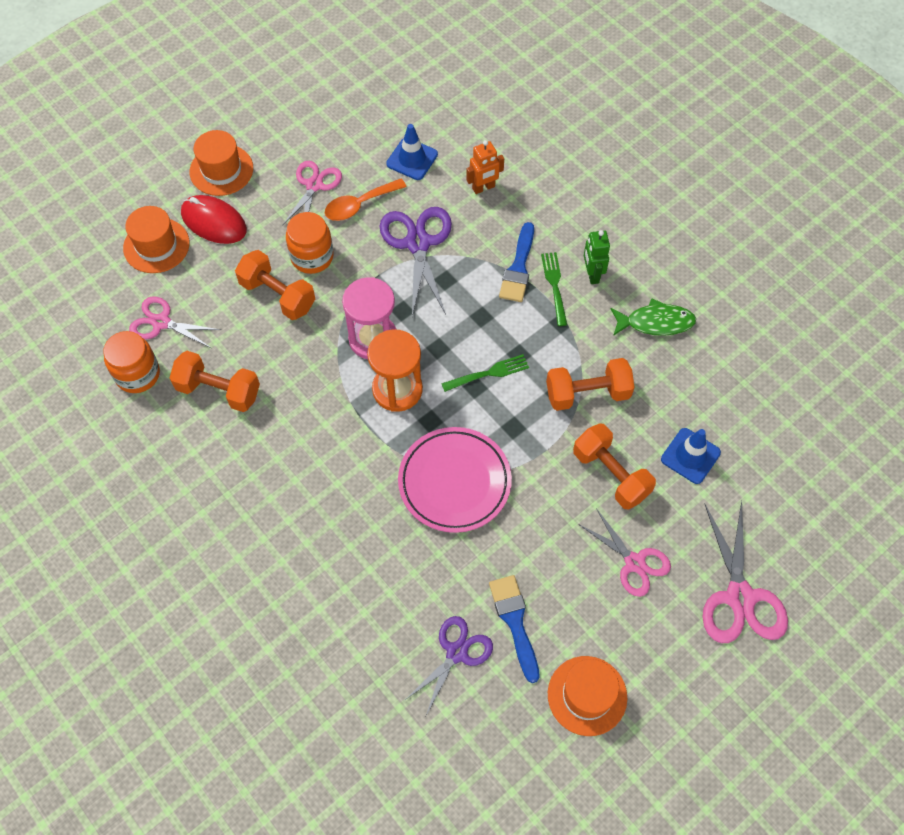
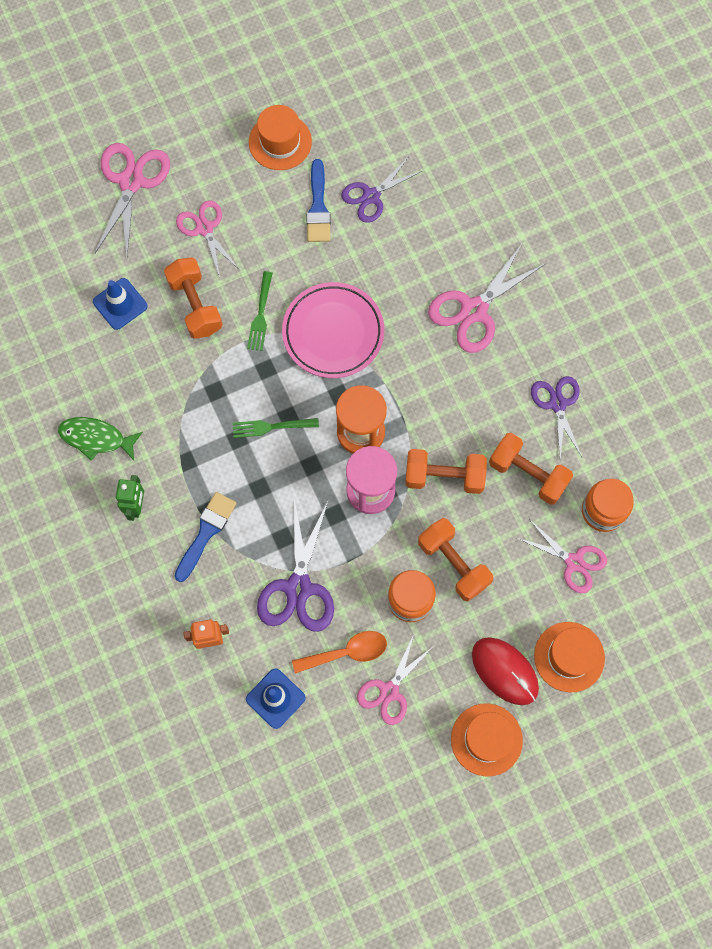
camera: 165 degrees left, 10 degrees up
green fork [541,252,567,326] -> green fork moved to [247,271,273,351]
orange dumbbell [546,358,635,411] -> orange dumbbell moved to [405,449,487,494]
none -> pink scissors [428,242,545,353]
none -> purple scissors [531,376,582,459]

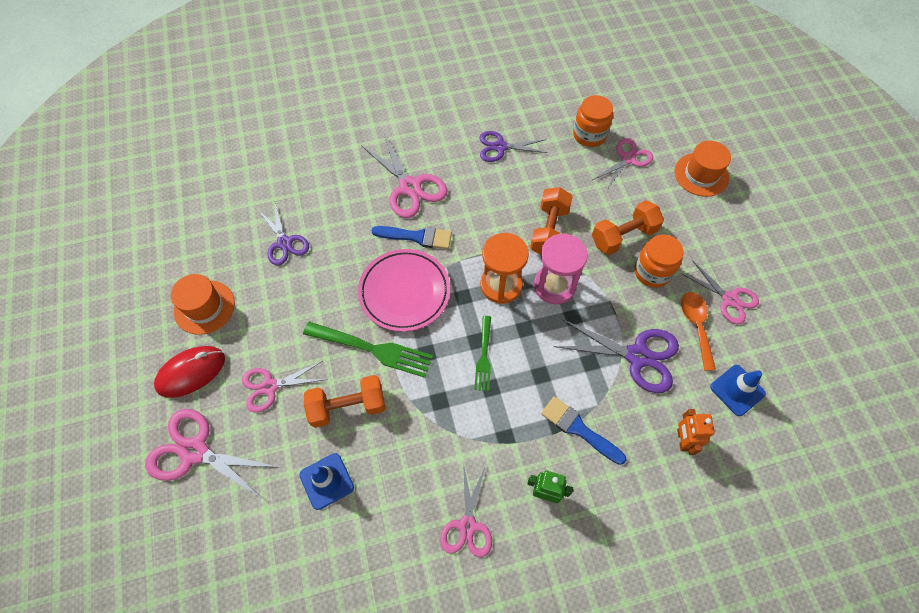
camera: 80 degrees left, 10 degrees down
green fish [58,417,143,461] -> pink scissors [440,462,492,557]
green fork [247,271,273,351] -> green fork [303,322,433,378], size x1.67
blue brush [306,159,331,242] -> blue brush moved to [372,226,452,249]
orange hat [451,703,523,776] -> none
red mouse [472,637,539,705] -> red mouse moved to [154,346,225,398]
orange dumbbell [489,433,573,505] -> none

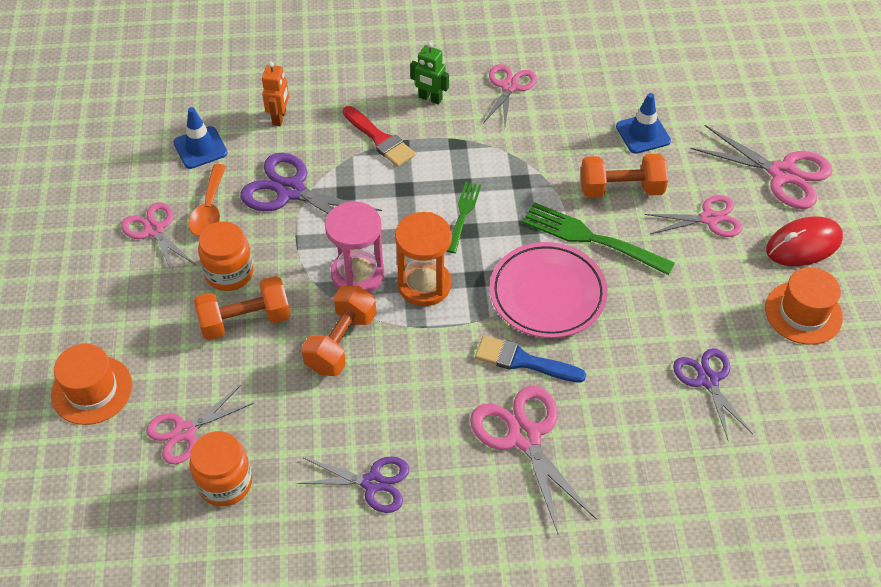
camera: 170 degrees left, 10 degrees down
blue brush [541,396,626,465] -> red brush [343,106,416,167]

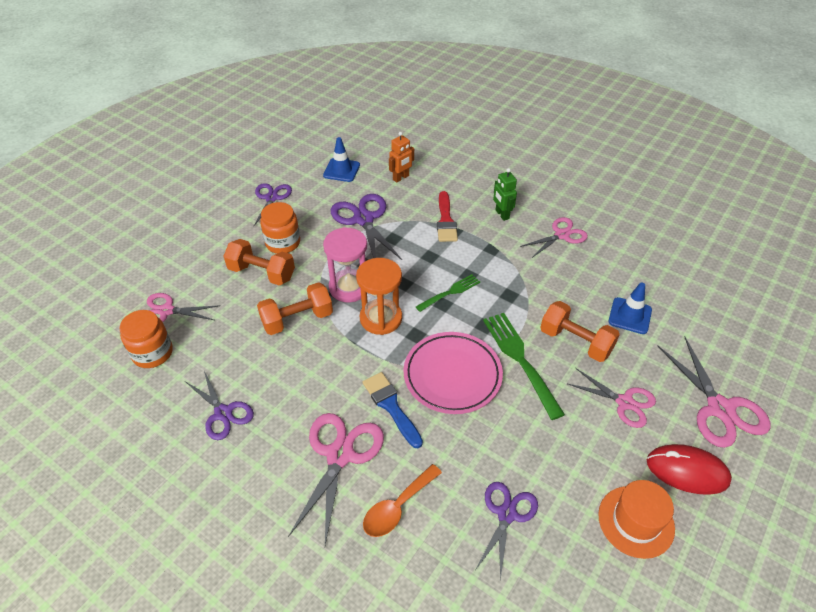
camera: 40 degrees right, 5 degrees down
orange hat [51,344,132,425] -> none
pink scissors [121,202,197,275] -> purple scissors [253,183,292,227]
orange spoon [188,164,226,237] -> orange spoon moved to [363,464,442,537]

